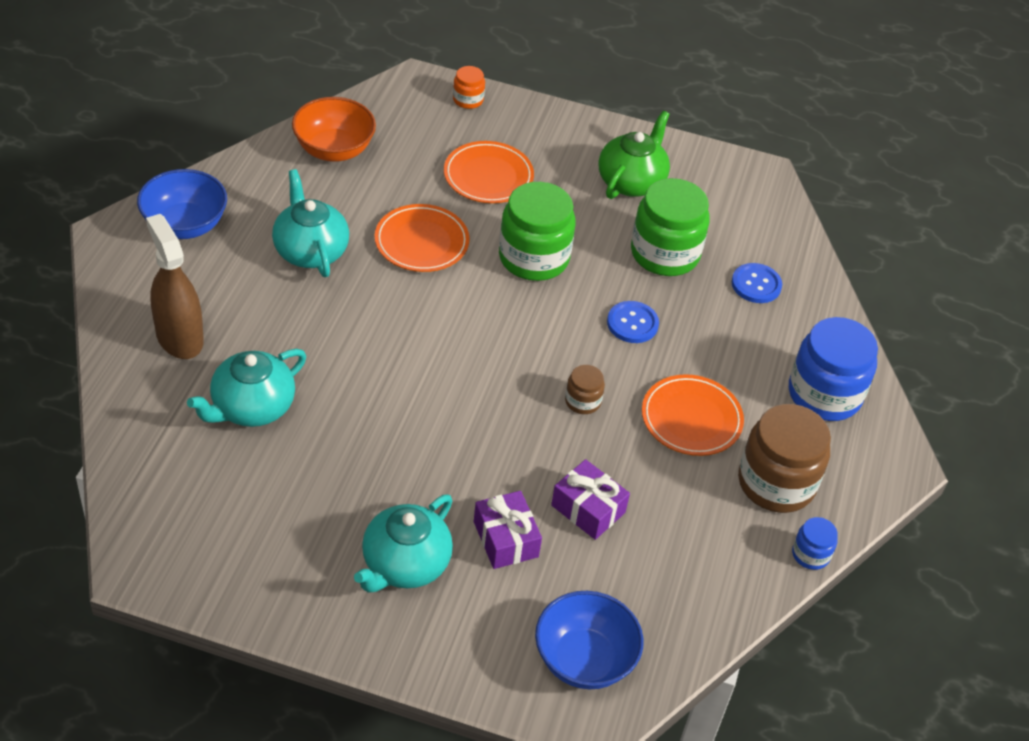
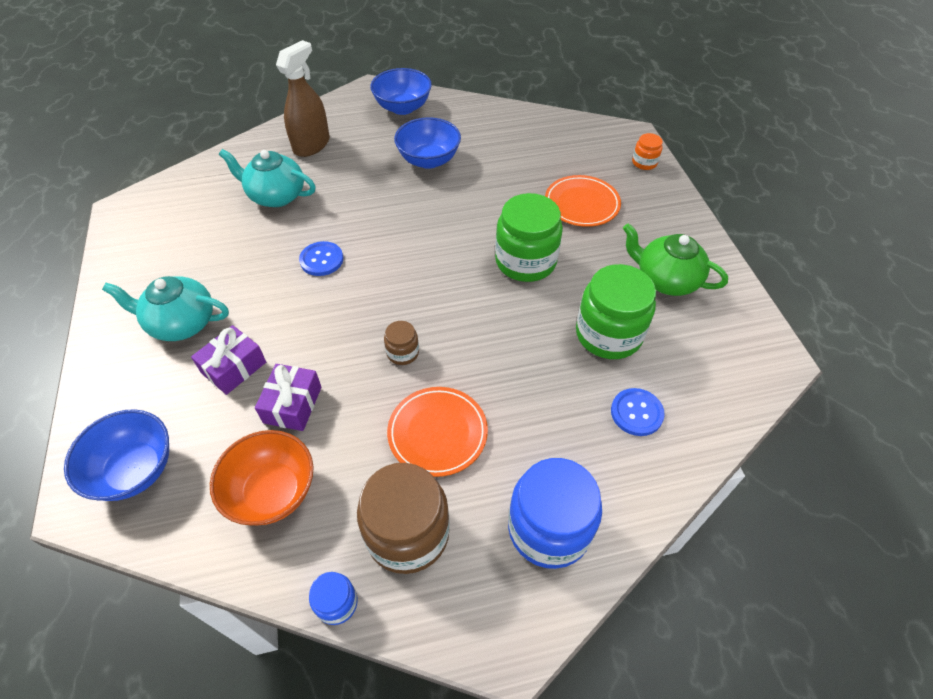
camera: 65 degrees right, 5 degrees up
turquoise teapot [272,169,349,277] -> blue bowl [394,117,461,169]
orange bowl [292,97,376,162] -> orange bowl moved to [210,430,313,526]
orange plate [375,204,470,272] -> none
green teapot [598,111,670,199] -> green teapot turned 150 degrees counterclockwise [623,223,728,296]
blue button [607,301,659,343] -> blue button moved to [299,241,343,276]

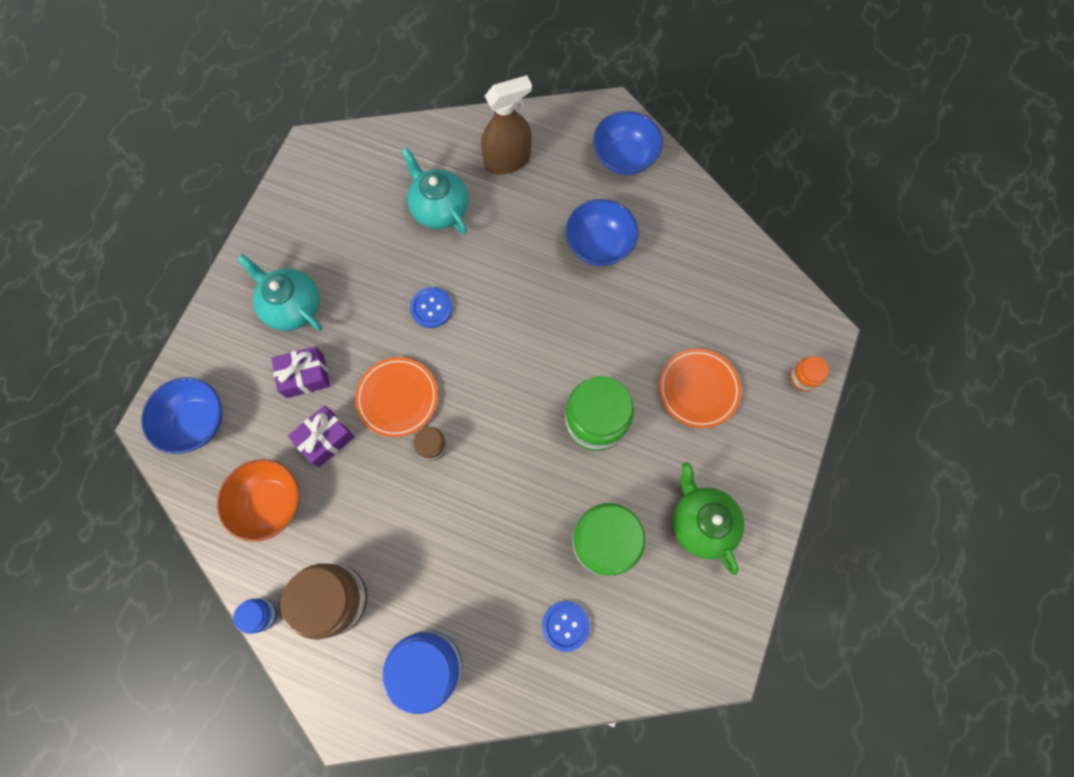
camera: 35 degrees right, 20 degrees up
orange plate [387,387,488,477] -> orange plate moved to [355,357,438,437]

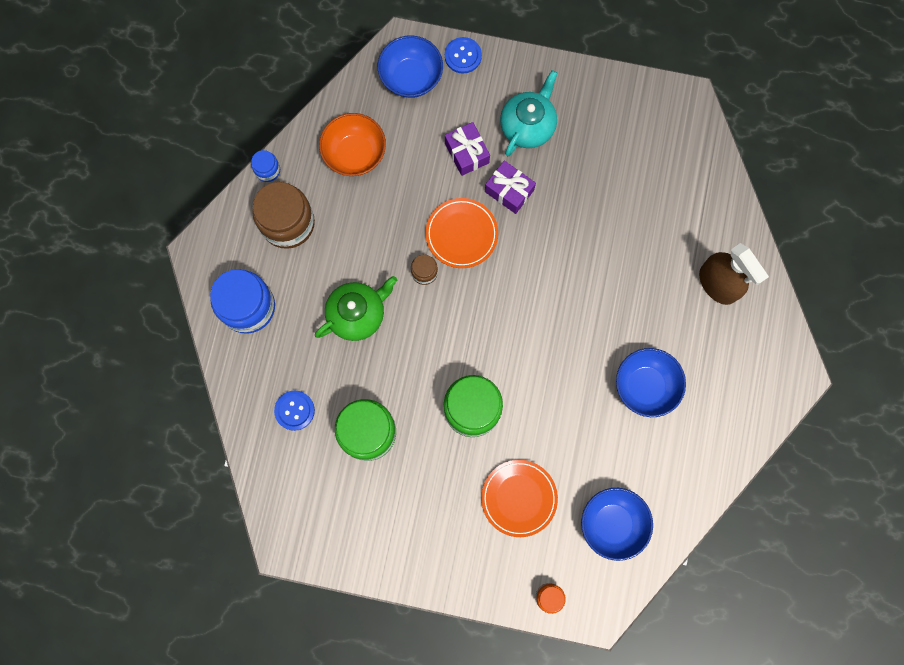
camera: 80 degrees right, 5 degrees up
purple gift [288,405,354,467] -> purple gift moved to [485,161,536,214]
turquoise teapot [401,148,469,234] -> none
blue button [410,287,453,328] -> blue button moved to [445,37,482,73]
blue bowl [593,111,663,175] -> blue bowl moved to [581,488,653,561]
green teapot [673,462,744,575] -> green teapot moved to [315,276,397,341]

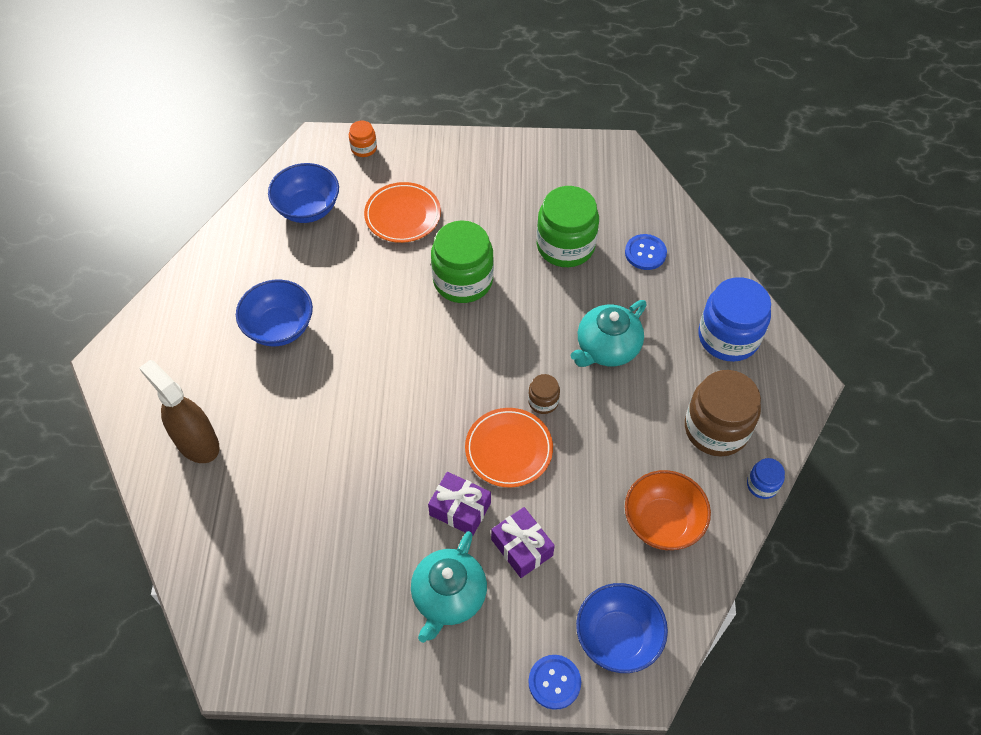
camera: 170 degrees right, 20 degrees down
green teapot [315,276,397,341] -> turquoise teapot [571,300,646,367]

